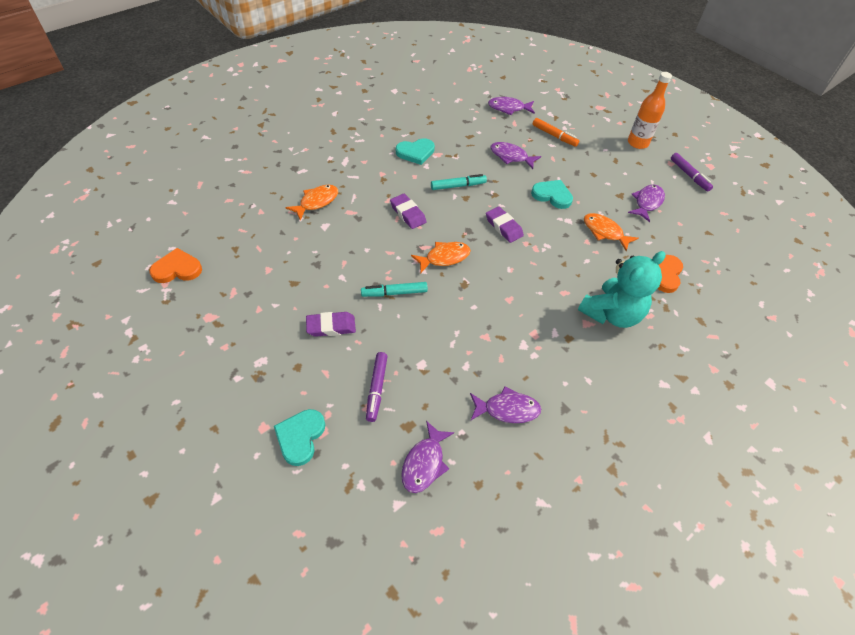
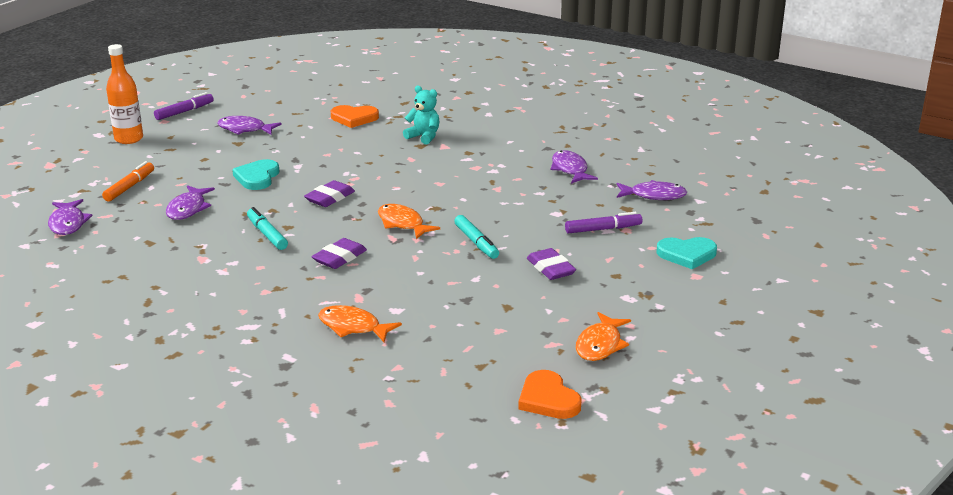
camera: 105 degrees left, 25 degrees down
turquoise heart [396,138,435,165] -> none
turquoise teddy bear [578,251,665,328] -> turquoise teddy bear [403,85,440,144], size x0.57
orange fish [584,213,639,251] -> orange fish moved to [576,312,631,361]

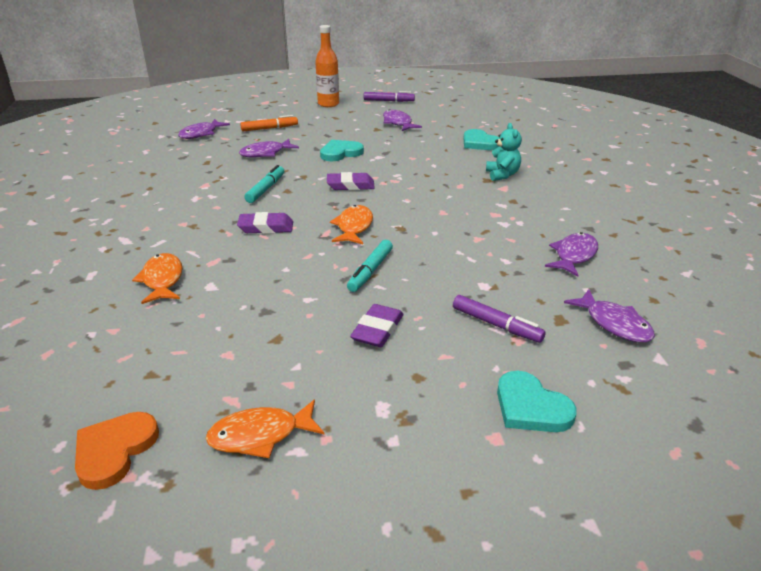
camera: 50 degrees right, 5 degrees up
orange heart [330,105,379,128] -> turquoise heart [463,129,499,150]

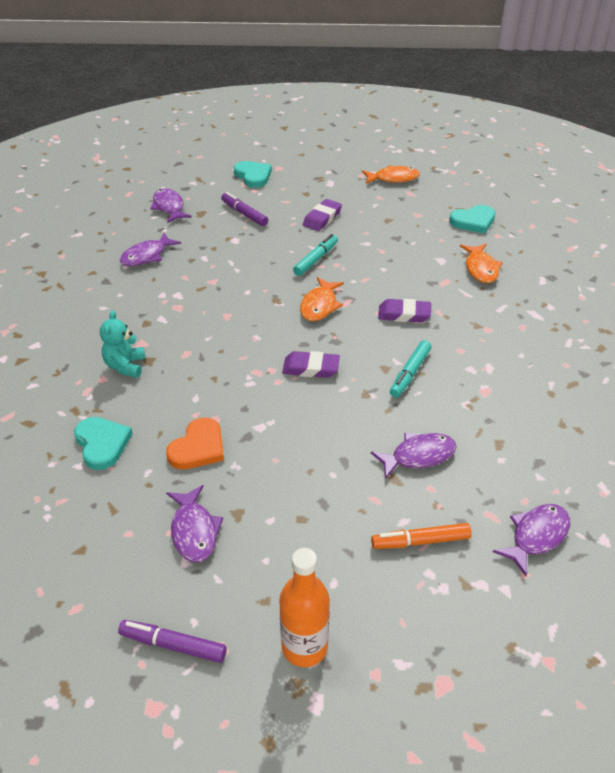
camera: 170 degrees left, 10 degrees up
orange heart [75,412,159,490] -> orange heart moved to [166,418,224,469]
turquoise heart [320,140,364,161] -> turquoise heart moved to [449,205,495,234]

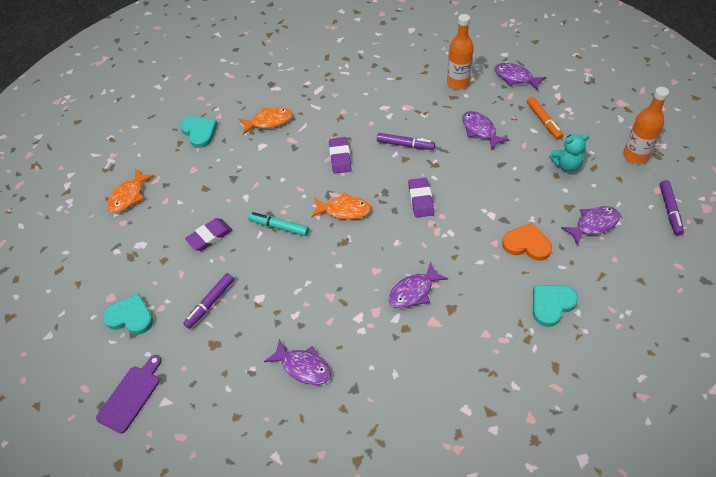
camera: 100 degrees left, 10 degrees up
turquoise teddy bear [100,311,145,378] -> turquoise teddy bear moved to [549,134,589,172]
purple fish [150,188,192,223] -> purple fish moved to [389,261,448,308]
turquoise heart [234,161,272,188] -> turquoise heart turned 60 degrees clockwise [103,293,153,334]
purple eraser [303,199,342,231] -> purple eraser turned 60 degrees counterclockwise [185,218,232,251]
orange fish [362,165,420,184] -> orange fish turned 135 degrees counterclockwise [107,169,155,213]
turquoise marker [390,340,432,397] -> purple marker [377,133,435,150]
none -> purple cutting board [96,355,162,433]
none -> orange bottle [447,14,474,90]

